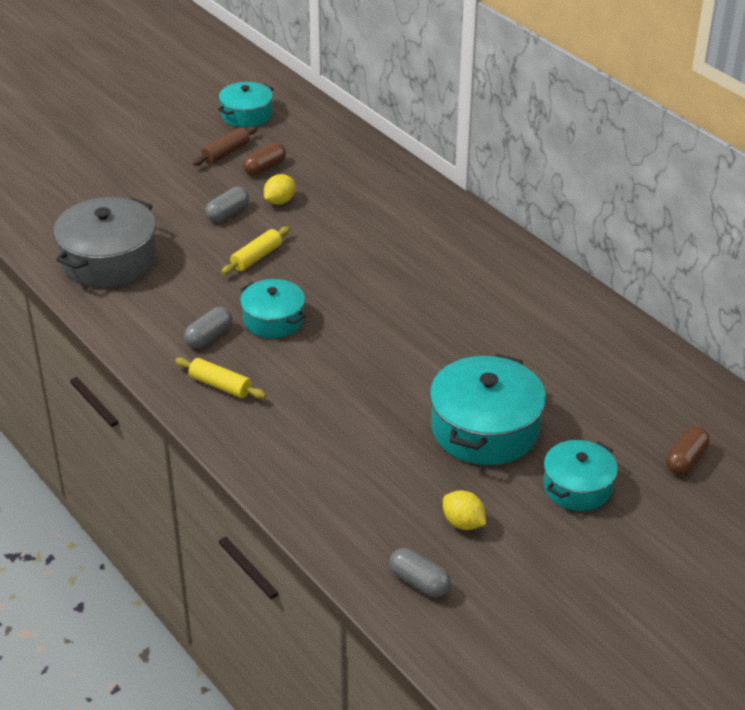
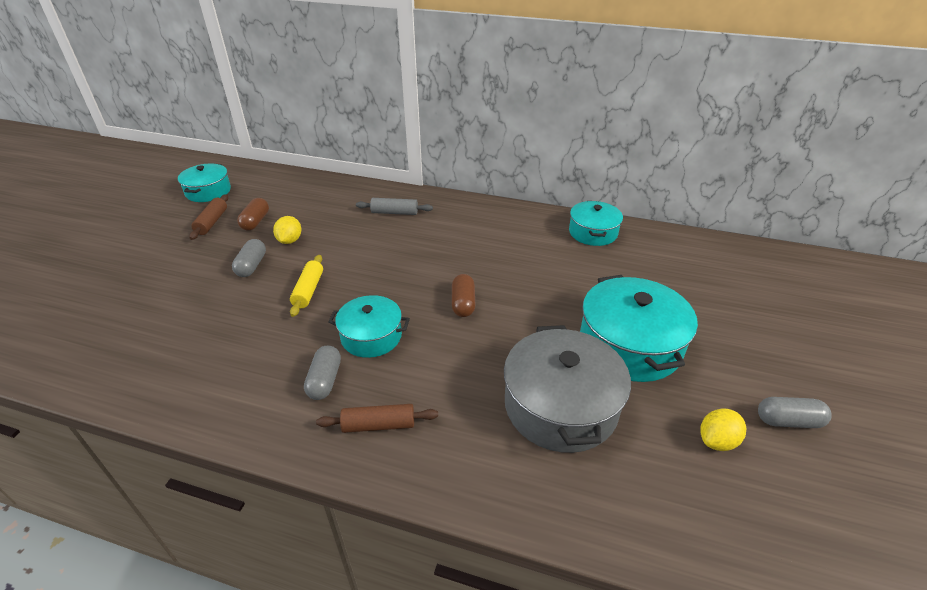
camera: 35 degrees left, 0 degrees up
grey pot [53,197,157,288] -> grey pot moved to [504,325,631,453]
yellow rolling pin [175,357,266,399] -> brown rolling pin [316,404,438,433]
grey capsule [389,548,451,597] -> grey capsule moved to [758,397,832,428]
yellow lemon [443,490,486,530] -> yellow lemon turned 45 degrees counterclockwise [700,408,746,451]
turquoise pot [543,440,618,511] -> turquoise pot moved to [569,201,623,246]
brown capsule [666,426,710,475] -> brown capsule moved to [452,274,475,317]
none -> grey rolling pin [356,198,433,215]

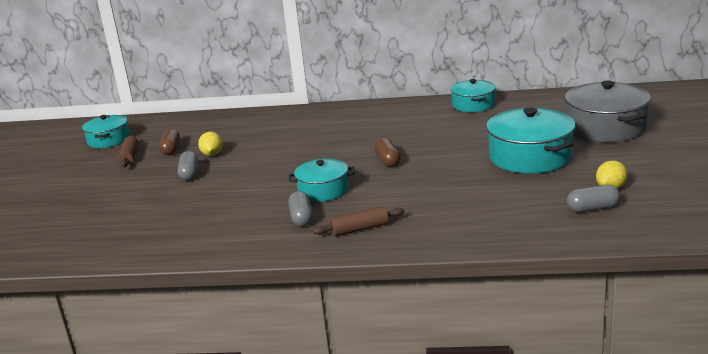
camera: 10 degrees left, 15 degrees down
yellow rolling pin [290,255,323,317] -> none
grey rolling pin [356,198,433,215] -> none
grey pot [504,325,631,453] -> grey pot moved to [565,81,651,142]
grey capsule [758,397,832,428] -> grey capsule moved to [566,185,620,212]

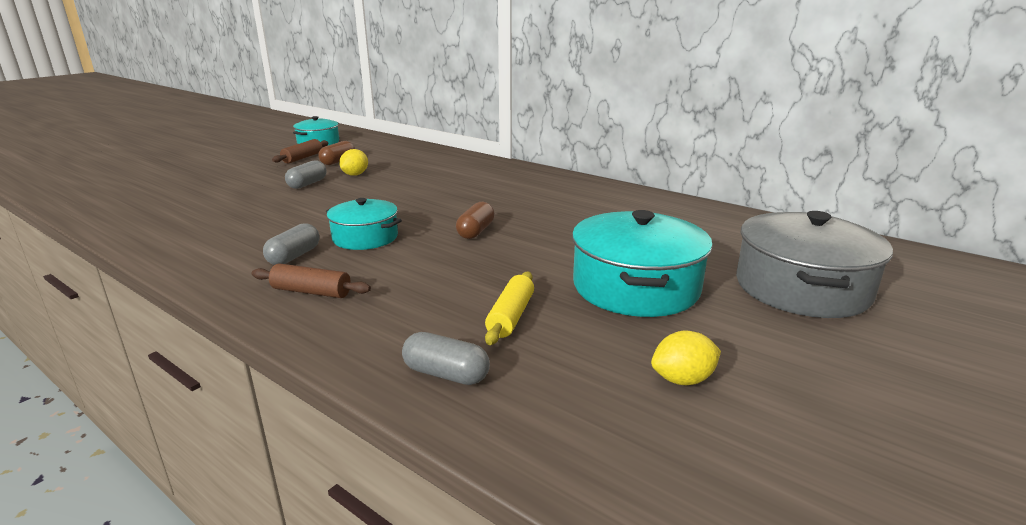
camera: 30 degrees right, 0 degrees up
turquoise pot [451,79,496,112] -> none
grey capsule [566,185,620,212] -> grey capsule moved to [402,332,490,385]
none -> yellow rolling pin [485,272,534,345]

